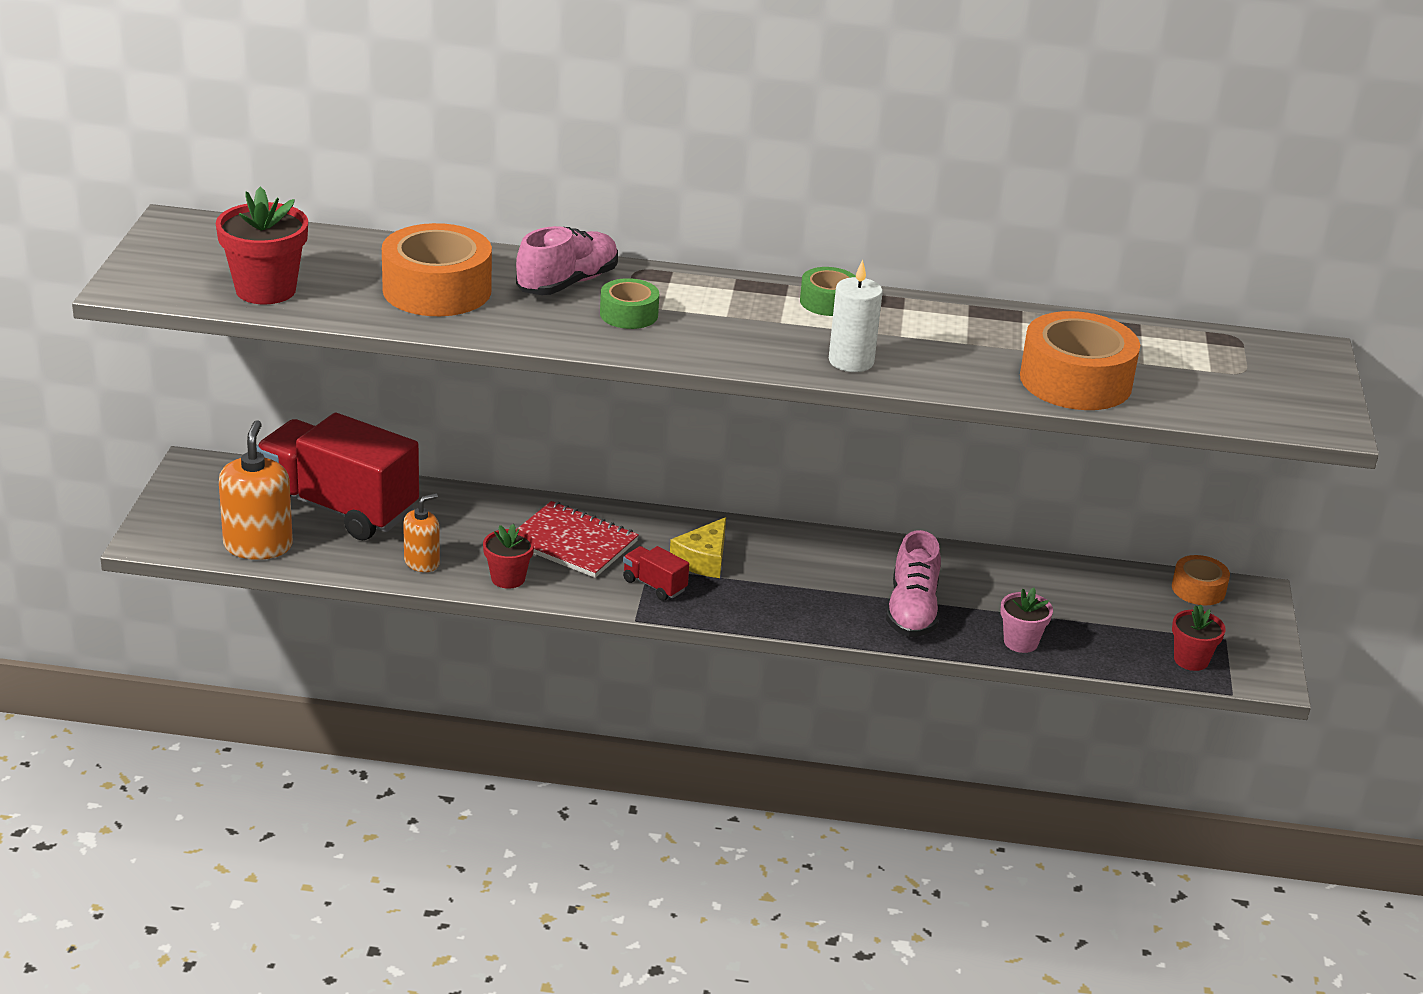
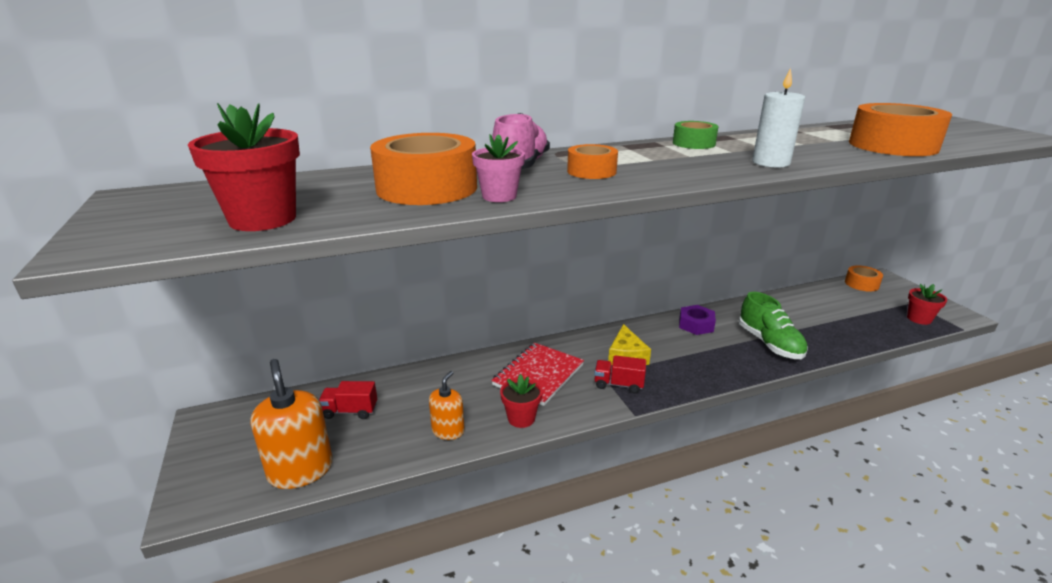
camera: 25 degrees left, 5 degrees down
red truck [257,413,419,540] -> red truck [319,381,377,419], size x0.40
red notebook [516,501,639,578] -> red notebook turned 60 degrees counterclockwise [491,343,584,406]
green tape [600,278,659,329] -> orange tape [567,144,618,179]
pink shoe [886,530,941,637] -> green shoe [739,292,808,359]
pink flower pot [1000,588,1053,653] -> pink flower pot moved to [472,134,525,202]
none -> purple nut [679,305,716,335]

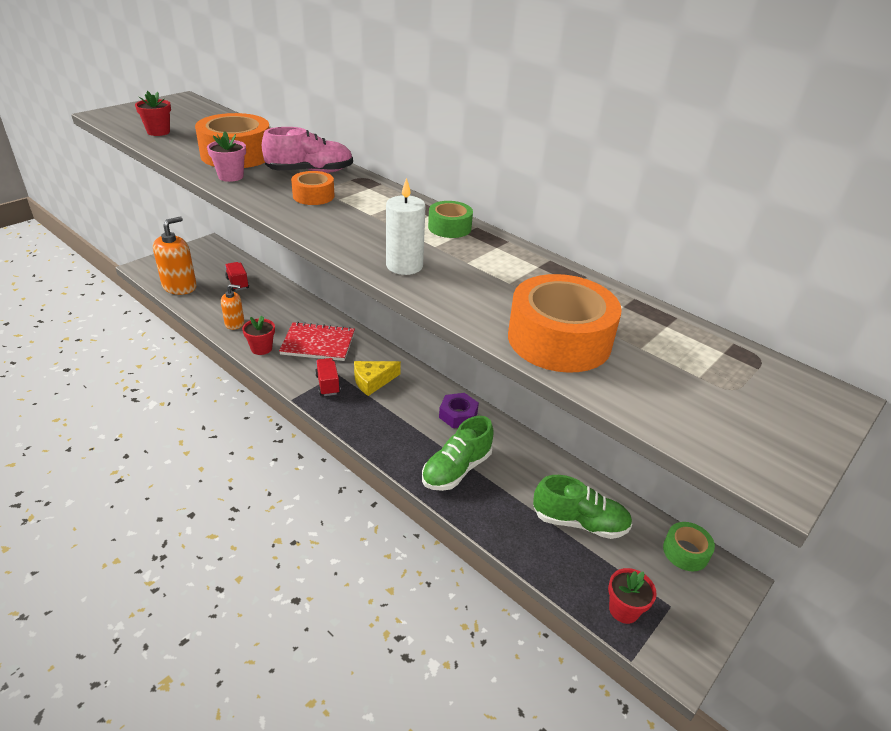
camera: 60 degrees right, 10 degrees up
red flower pot [188,103,300,231] -> red flower pot [135,91,171,136], size x0.60
orange tape [845,266,883,292] -> green tape [663,522,715,571]
none -> green shoe [533,475,633,539]

